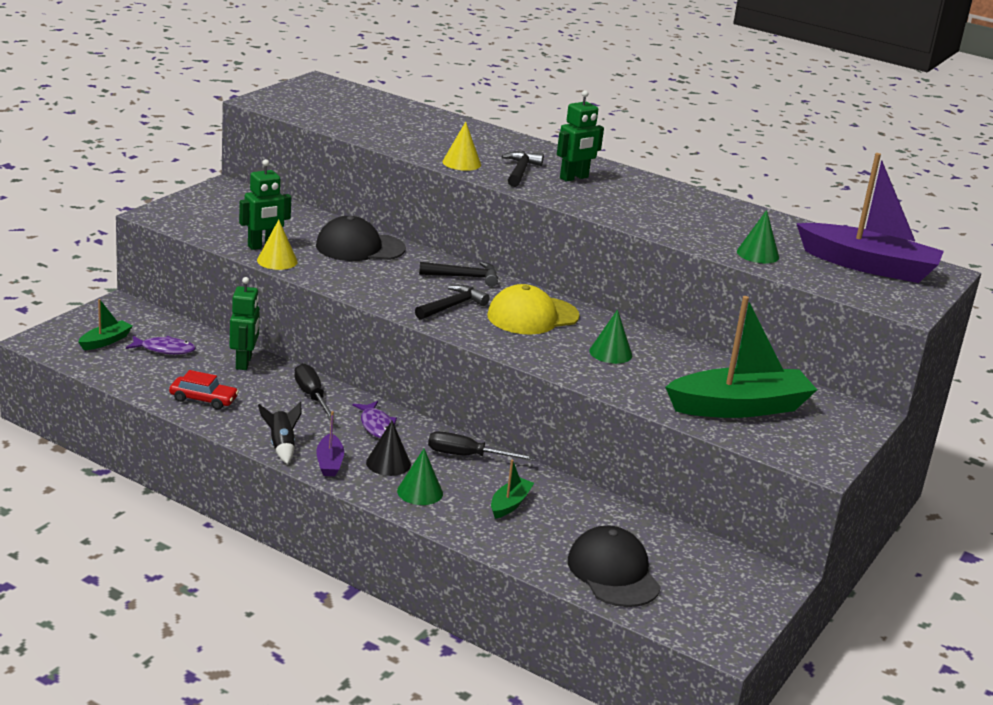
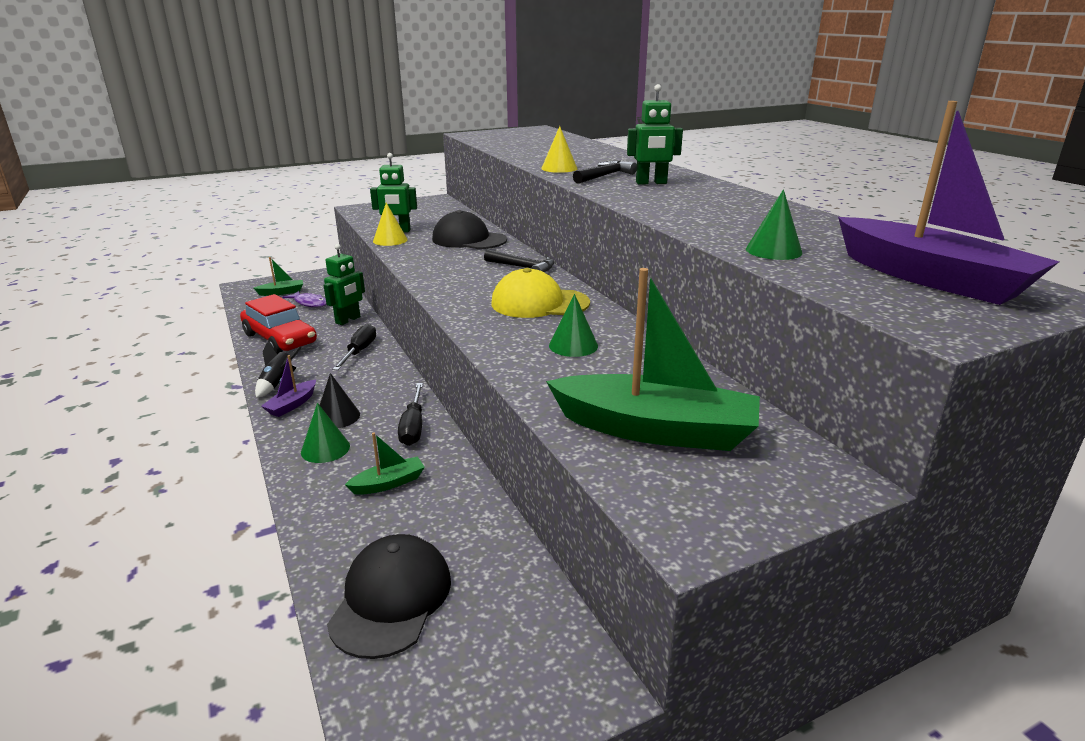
camera: 35 degrees right, 0 degrees up
red car [169,370,239,410] -> red car [240,294,317,354], size x1.76
purple fish [352,401,397,438] -> none
black hammer [415,285,490,320] -> none
black screwdriver [428,431,535,461] -> black screwdriver turned 135 degrees counterclockwise [398,383,423,446]

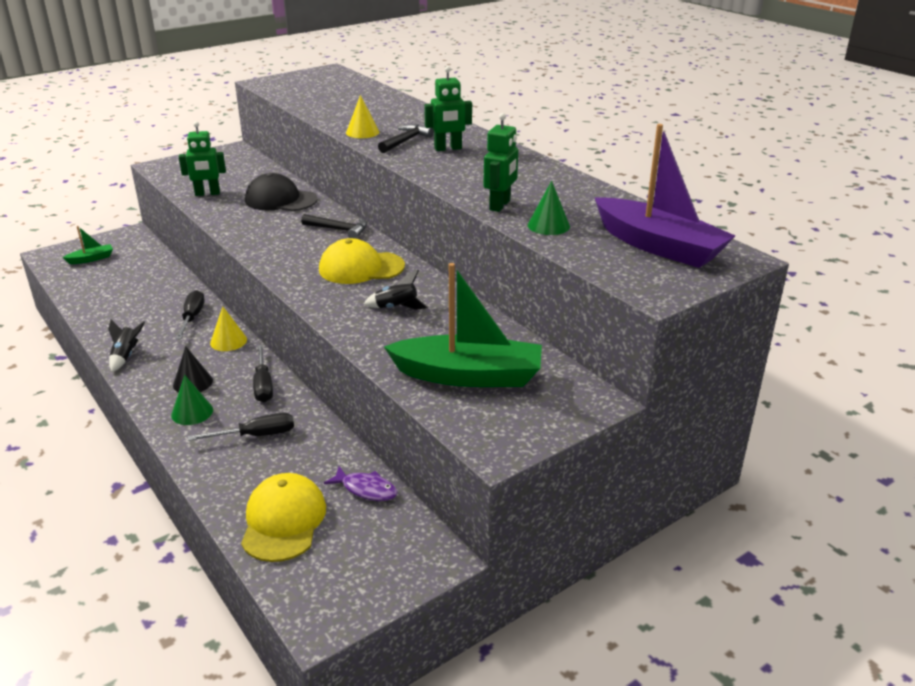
camera: 10 degrees left, 5 degrees up
red car [240,294,317,354] -> none
purple boat [261,355,316,417] -> none
purple fish [283,291,327,308] -> purple fish moved to [324,466,398,501]
green robot [324,244,365,325] -> green robot moved to [484,113,518,212]
black cap [327,534,451,659] -> yellow cap [241,473,326,562]
green boat [345,433,425,495] -> black screwdriver [188,413,294,441]
yellow cone [373,203,407,246] -> yellow cone moved to [210,307,247,351]
green cone [549,294,598,357] -> black rocket [364,270,428,310]

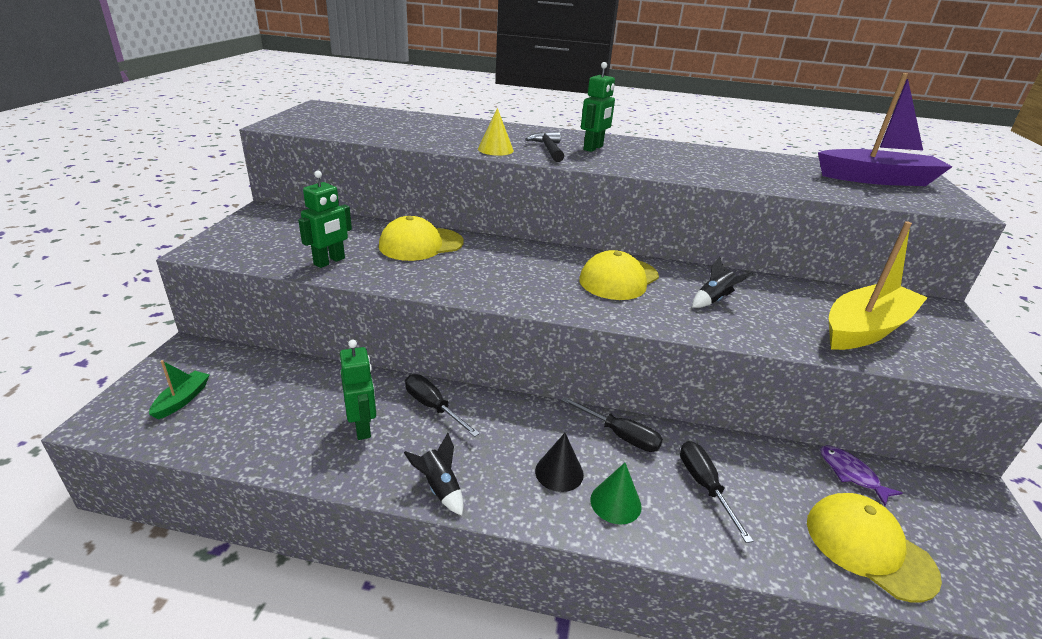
camera: 45 degrees left, 0 degrees up
black screwdriver [188,413,294,441] -> black screwdriver turned 45 degrees counterclockwise [680,441,753,543]
yellow cone [210,307,247,351] -> none
black cap [245,173,318,211] -> yellow cap [379,216,464,261]
black hammer [301,214,367,239] -> none
purple fish [324,466,398,501] -> purple fish turned 105 degrees counterclockwise [820,445,902,506]
green boat [384,263,542,387] -> yellow boat [829,221,928,350]
green robot [484,113,518,212] -> green robot moved to [340,340,376,440]
green cone [528,181,570,235] -> none

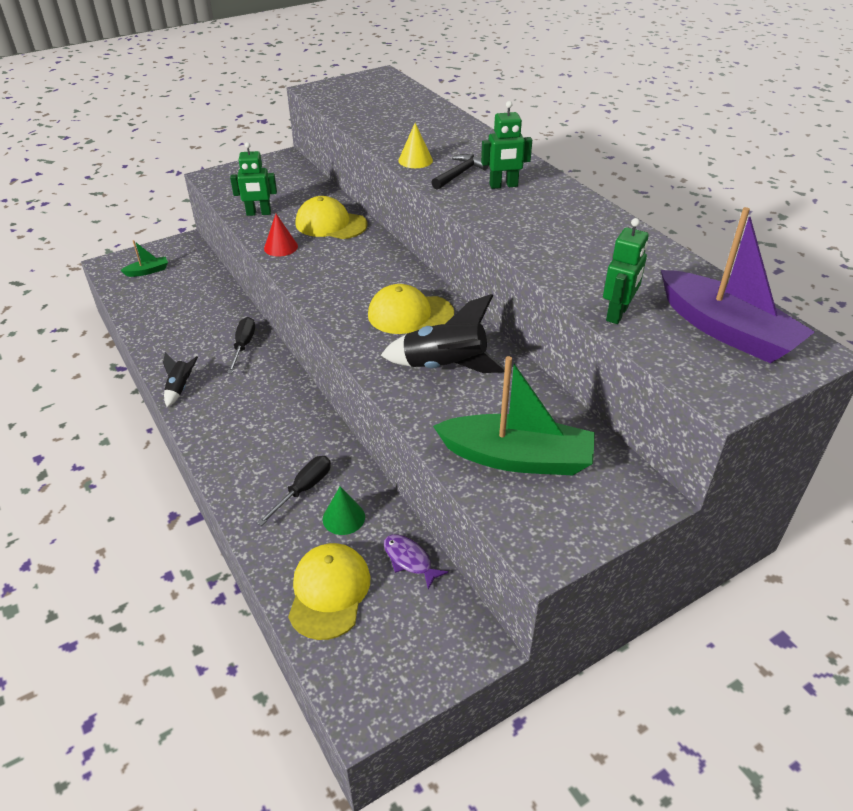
camera: 50 degrees right, 10 degrees up
green robot [340,340,376,440] -> green robot moved to [603,218,649,324]
black cone [535,433,584,492] -> none
black screwdriver [561,397,663,452] -> none
green cone [590,463,642,524] -> green cone moved to [323,486,365,535]
black rocket [692,257,753,308] -> black rocket [381,294,505,373], size x1.94
purple fish [820,445,902,506] -> purple fish turned 60 degrees counterclockwise [384,534,449,590]
yellow boat [829,221,928,350] -> green boat [433,356,595,475]
none -> red cone [264,214,298,256]

